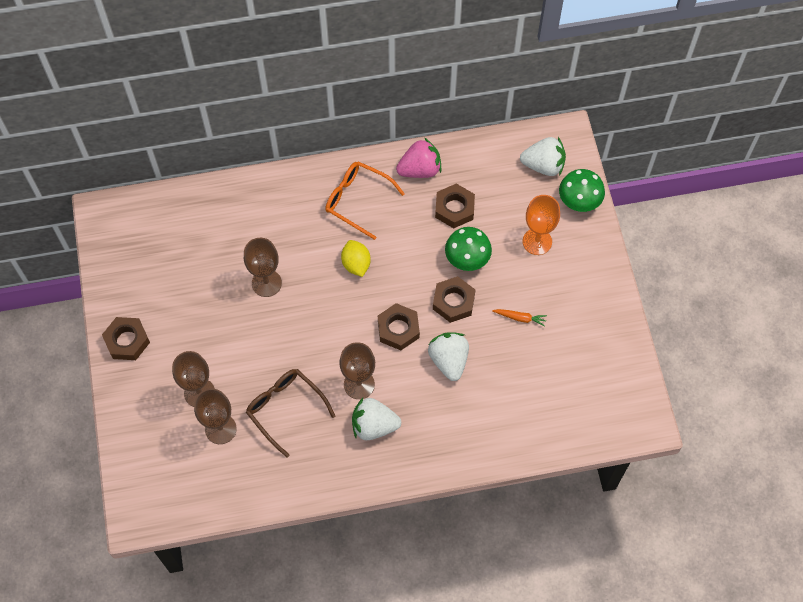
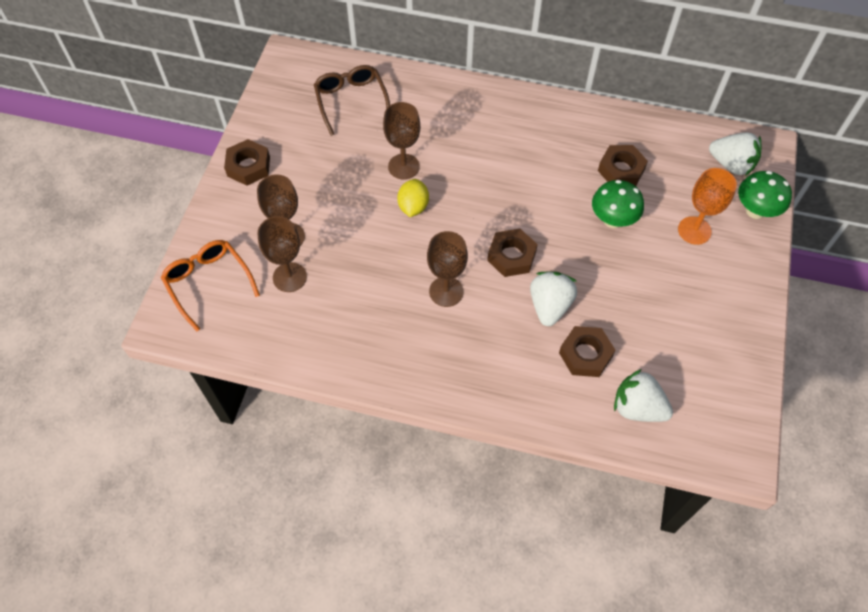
camera: 25 degrees right, 5 degrees down
brown glasses [246,369,335,457] -> brown glasses moved to [314,65,390,136]
orange glasses [325,161,405,240] -> orange glasses moved to [161,240,260,331]
yellow lemon [341,240,371,277] -> yellow lemon moved to [397,179,429,217]
white strawberry [352,398,401,440] -> white strawberry moved to [614,369,673,422]
pink strawberry [396,138,441,178] -> none
brown nut [433,276,475,323] -> brown nut moved to [559,326,616,377]
orange carrot [492,309,547,327] -> none

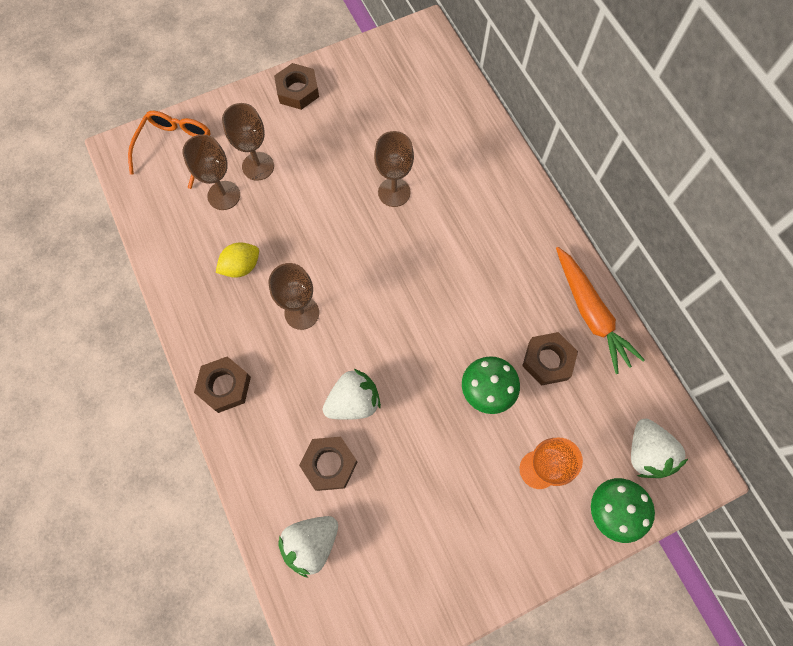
camera: 50 degrees right, 10 degrees up
brown glasses [314,65,390,136] -> none
yellow lemon [397,179,429,217] -> yellow lemon moved to [216,242,259,278]
brown nut [487,228,538,277] -> brown nut moved to [194,357,251,413]
white strawberry [614,369,673,422] -> white strawberry turned 120 degrees counterclockwise [278,516,338,578]
none -> orange carrot [556,247,645,374]

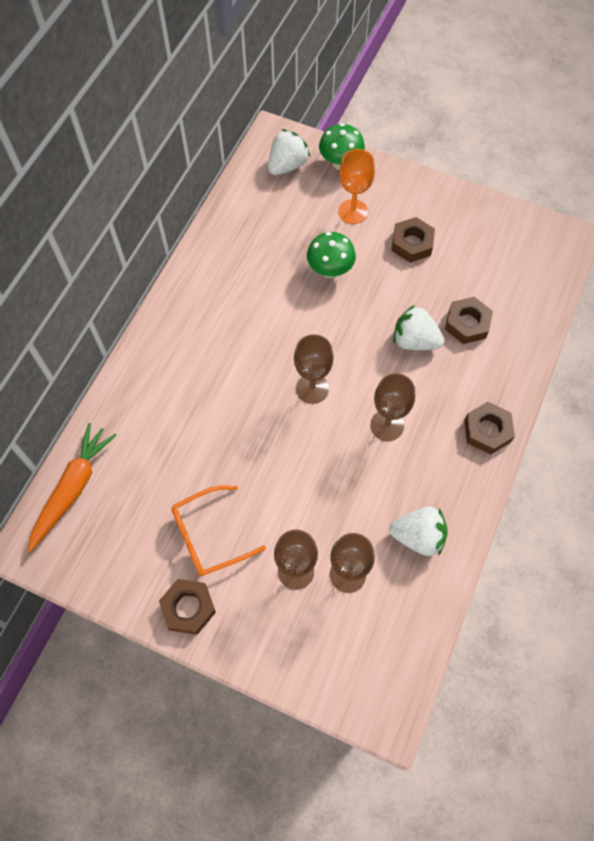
camera: 130 degrees left, 5 degrees down
orange glasses [128,111,211,189] -> orange glasses moved to [172,485,266,576]
yellow lemon [216,242,259,278] -> none
white strawberry [278,516,338,578] -> white strawberry moved to [389,507,448,556]
brown goblet [374,131,414,207] -> brown goblet moved to [294,334,334,404]
brown nut [522,332,578,386] -> brown nut moved to [391,217,435,263]
orange carrot [556,247,645,374] -> orange carrot moved to [27,423,117,552]

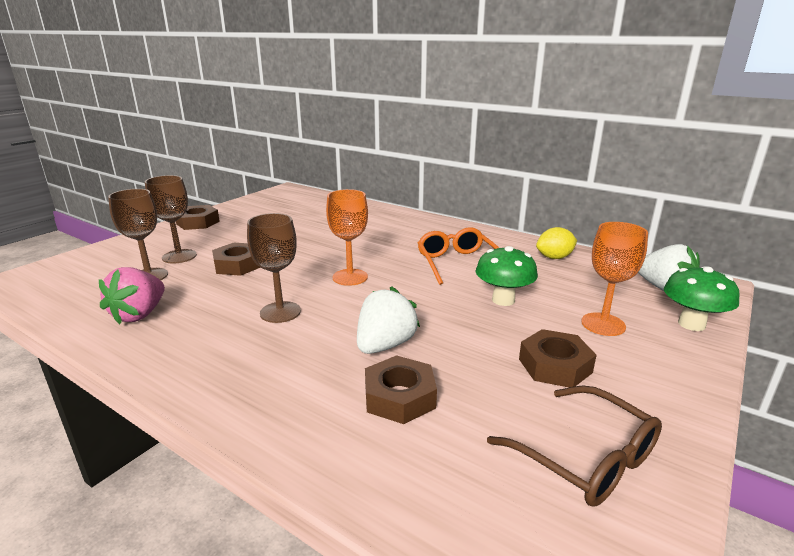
camera: 100 degrees right, 40 degrees down
orange carrot [27,423,117,552] -> none
orange glasses [172,485,266,576] -> orange glasses moved to [418,227,499,285]
brown goblet [294,334,334,404] -> orange goblet [326,189,368,286]
white strawberry [389,507,448,556] -> pink strawberry [99,267,165,324]
brown nut [464,402,515,454] -> brown nut moved to [212,243,261,276]
none -> brown glasses [487,385,662,507]
none -> yellow lemon [536,227,577,259]

